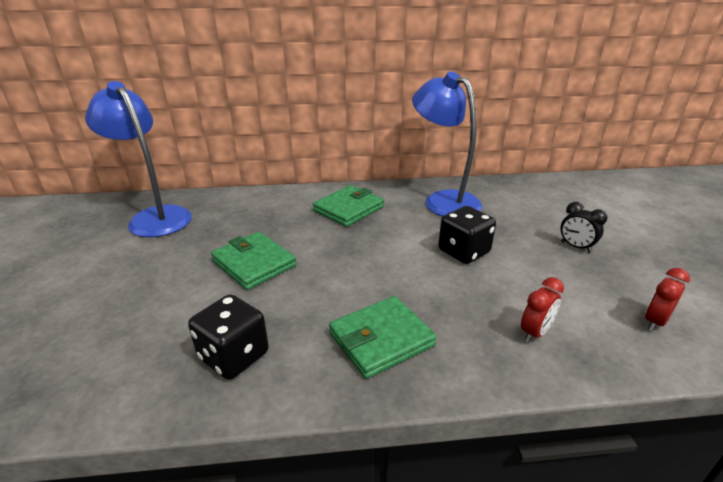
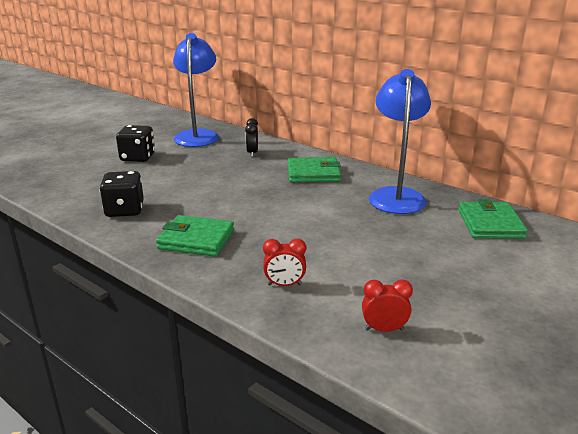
camera: 45 degrees right, 5 degrees down
green wallet [211,232,297,290] -> green wallet moved to [458,199,528,239]
black dice [438,206,496,264] -> black dice moved to [116,125,155,162]
black clock [561,202,608,253] -> black clock moved to [245,118,258,157]

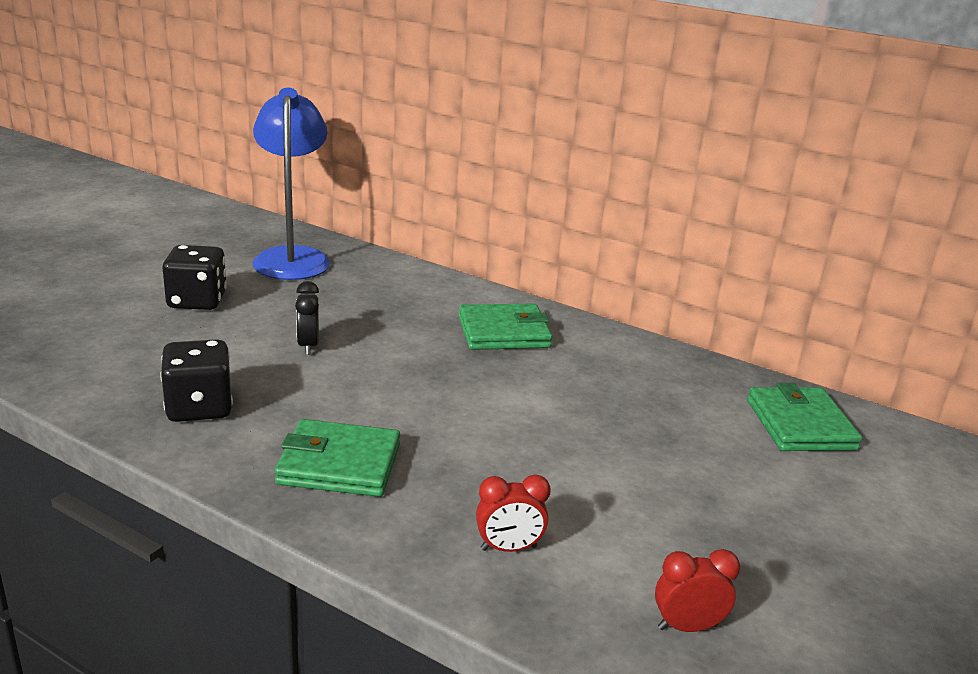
camera: 10 degrees left, 0 degrees up
black clock [245,118,258,157] -> black clock moved to [295,281,319,355]
blue lamp [369,69,431,214] -> none

